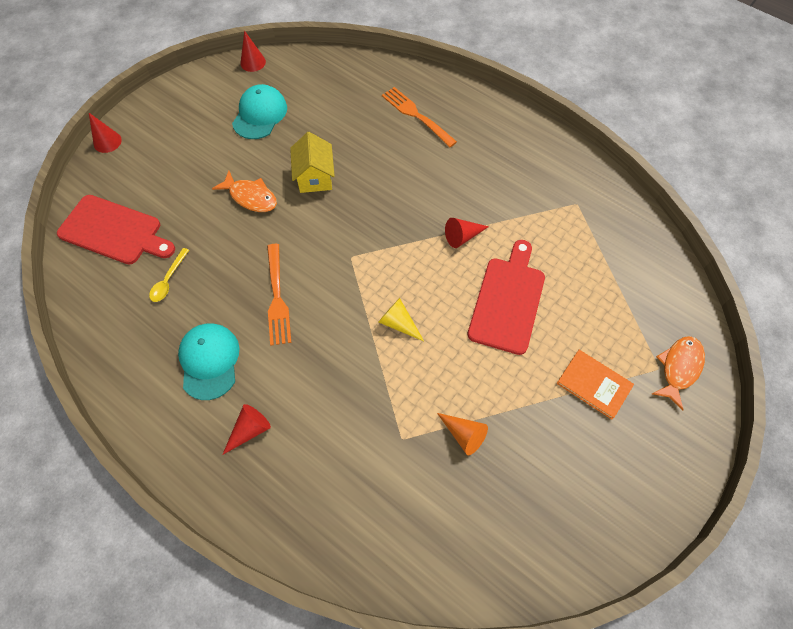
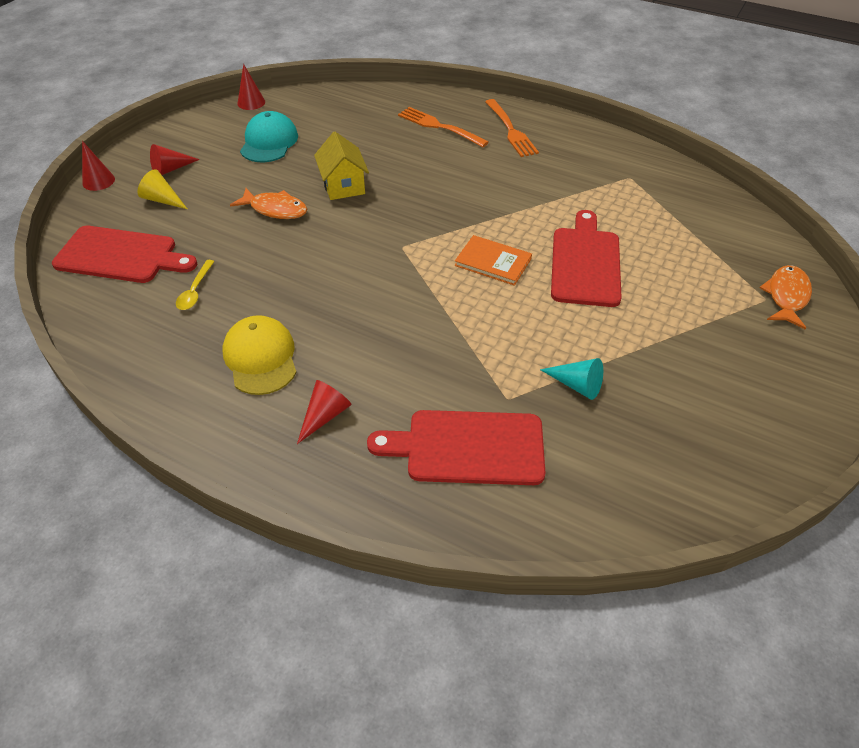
camera: 10 degrees left, 15 degrees down
turquoise cap [178,324,239,400] -> yellow cap [223,315,297,395]
orange fork [267,244,291,345] -> orange fork moved to [485,99,539,157]
yellow cone [378,298,424,341] -> yellow cone moved to [137,169,187,209]
orange cone [437,413,488,455] -> turquoise cone [540,358,603,400]
red cone [445,218,489,248] -> red cone moved to [150,144,200,175]
orange book [556,350,634,420] -> orange book moved to [455,235,532,286]
none -> red cutting board [367,410,546,485]

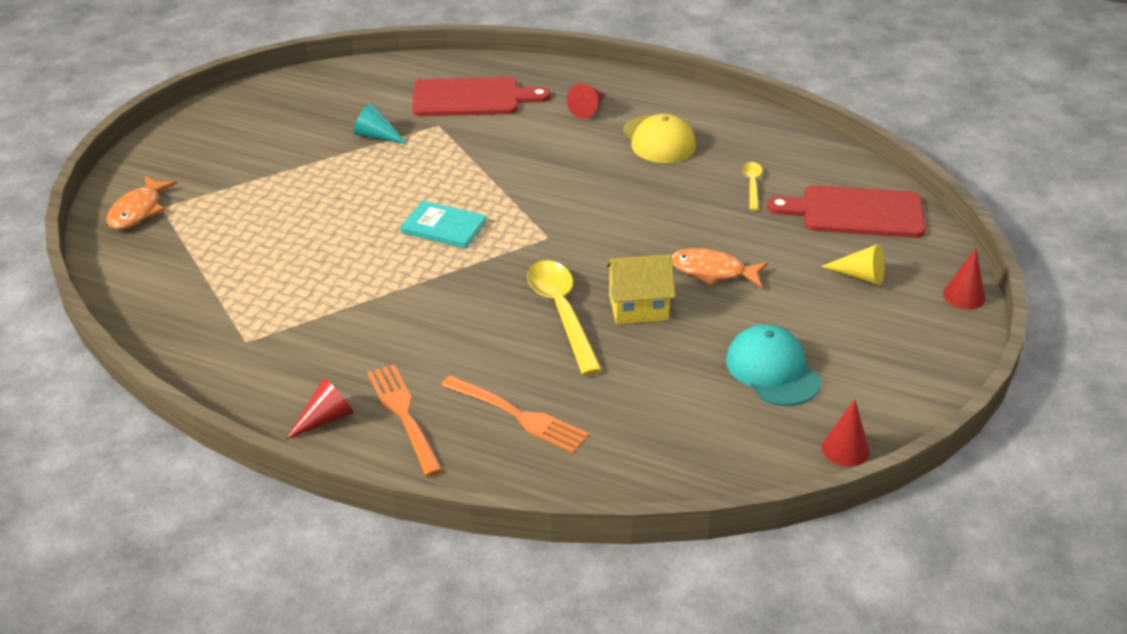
camera: 175 degrees right, 10 degrees down
red cone [150,144,200,175] -> red cone moved to [286,378,354,440]
turquoise cap [240,111,298,162] -> turquoise cap turned 150 degrees clockwise [726,324,821,406]
yellow house [314,132,369,200] -> yellow house turned 75 degrees counterclockwise [605,254,676,324]
orange book [455,235,532,286] -> turquoise book [400,200,487,249]
red cutting board [551,210,622,307] -> none
none -> yellow spoon [527,260,602,376]

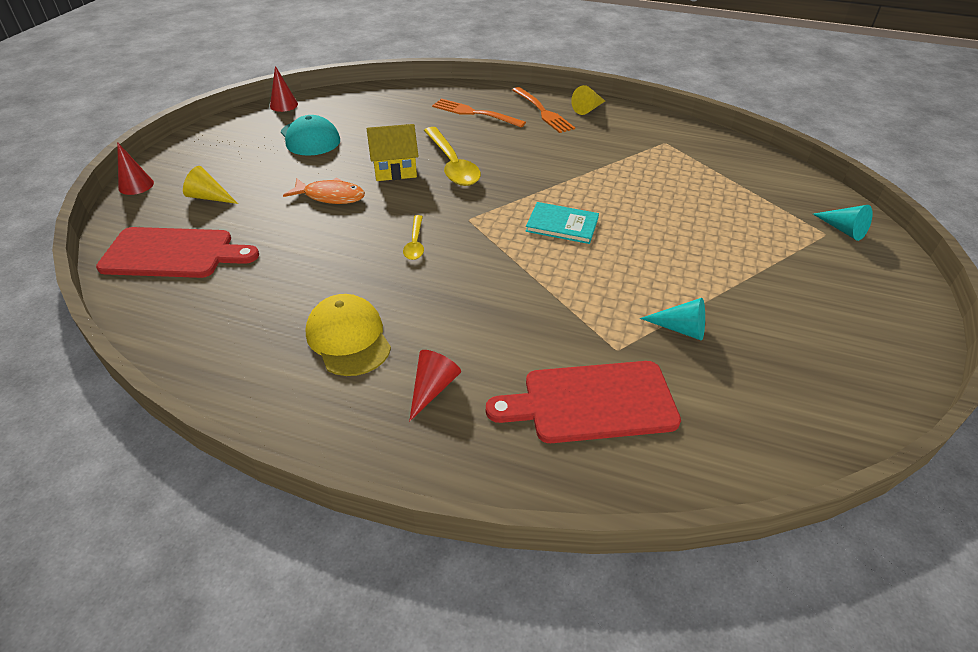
camera: 175 degrees right, 5 degrees up
orange fish [107,176,177,229] -> turquoise cone [813,205,873,241]
red cone [286,378,354,440] -> yellow cone [571,85,605,115]
yellow spoon [742,162,763,211] -> yellow spoon moved to [403,215,424,260]

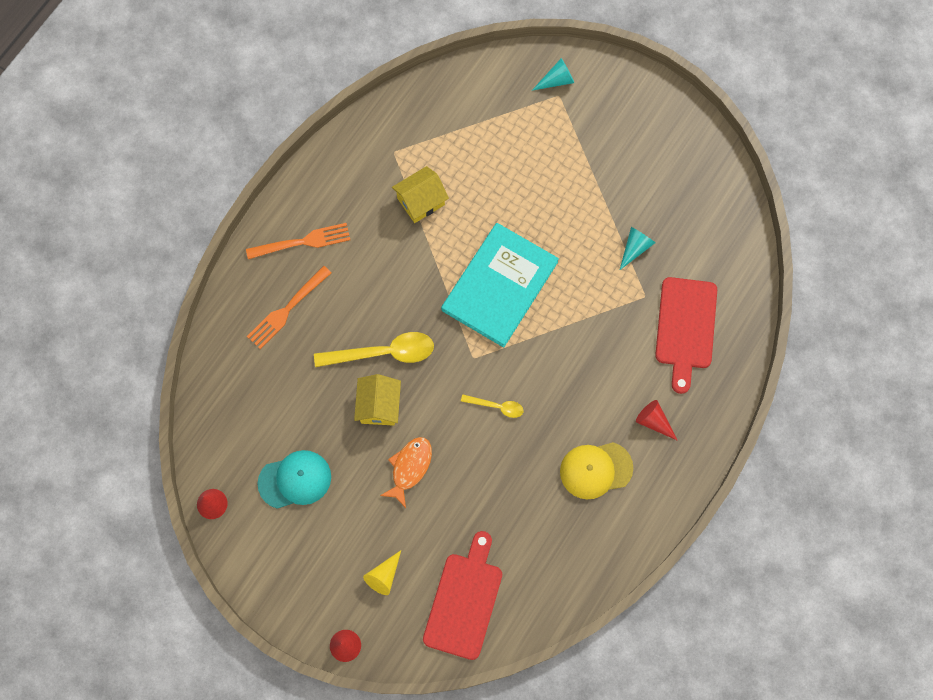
camera: 75 degrees left, 30 degrees up
turquoise book [526,202,599,244] -> turquoise book [441,223,559,348], size x1.96
yellow cone [571,85,605,115] -> none
none -> yellow house [392,166,449,223]

